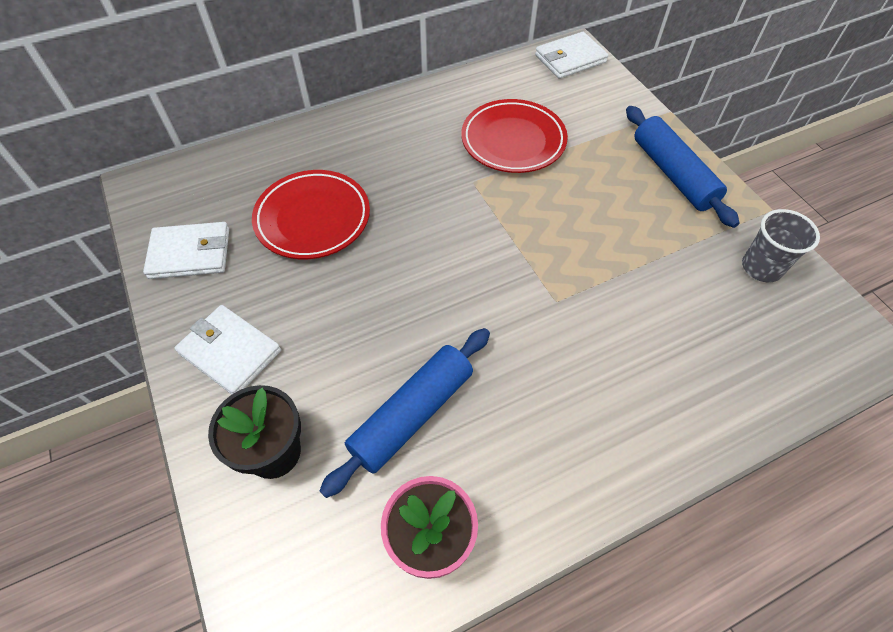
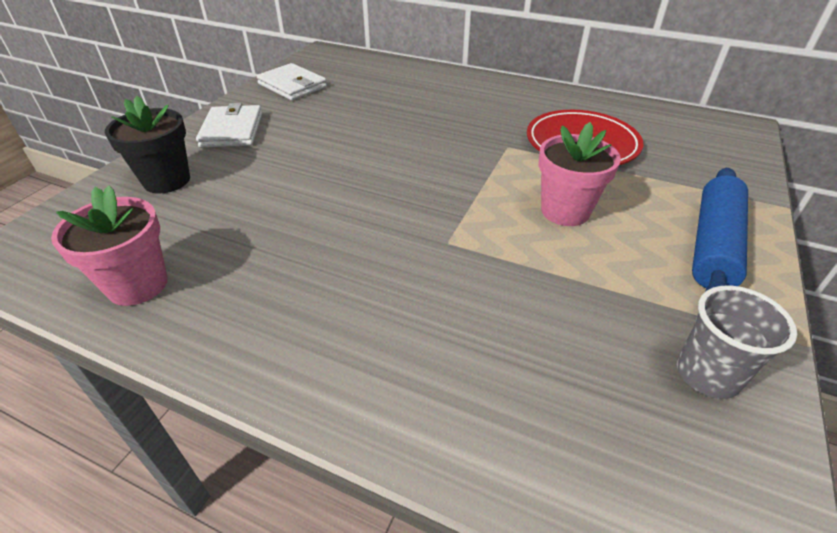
camera: 50 degrees right, 15 degrees down
red plate [252,170,370,259] -> none
blue rolling pin [320,328,490,498] -> none
white wallet [535,32,608,79] -> none
none -> pink flower pot [538,122,621,226]

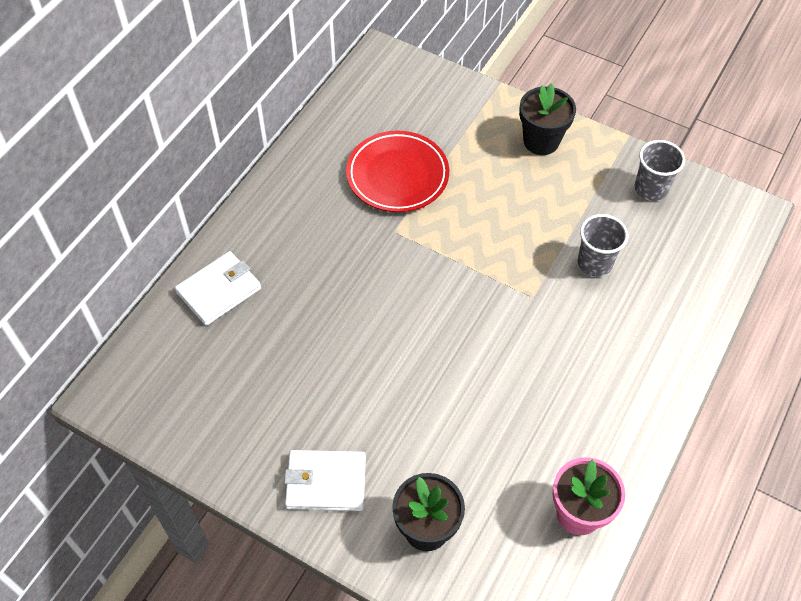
camera: 85 degrees left, 15 degrees up
white wallet [256,63,327,100] -> white wallet moved to [175,251,261,326]
pink flower pot [538,122,621,226] -> none
blue rolling pin [692,168,748,293] -> black flower pot [519,83,576,155]
none -> grey cup [578,214,628,277]

